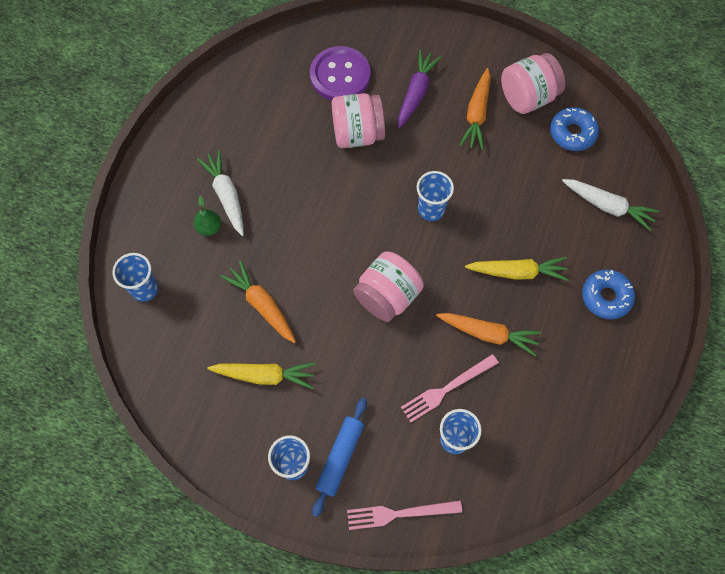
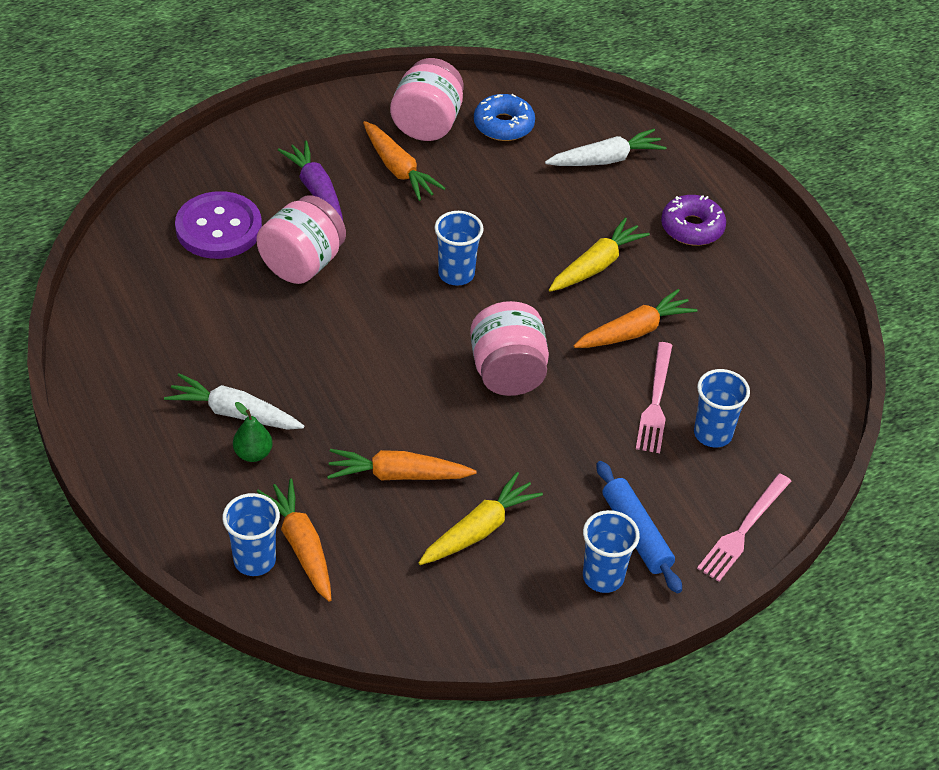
camera: 50 degrees left, 20 degrees down
blue donut [582,270,635,319] -> purple donut [661,195,726,245]
none -> orange carrot [257,478,331,602]

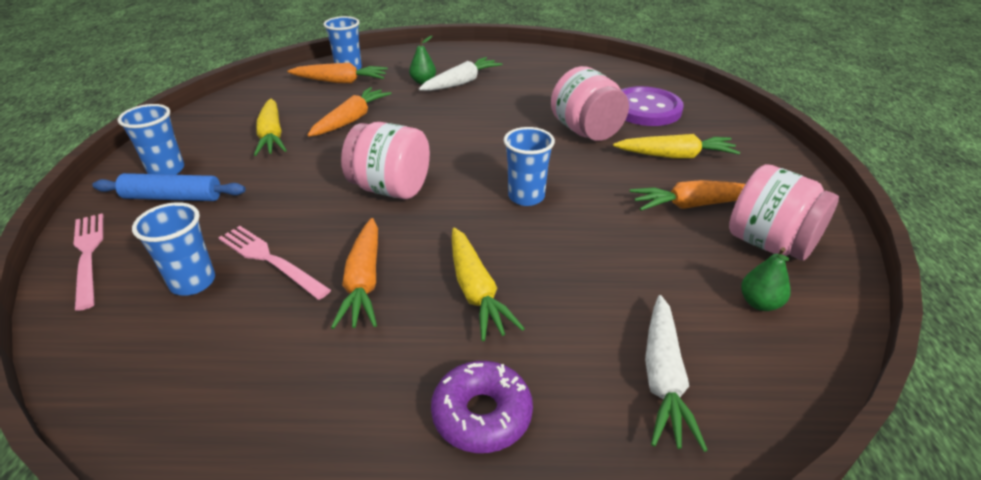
camera: 120 degrees right, 10 degrees down
purple carrot [278,140,343,221] -> yellow carrot [613,134,740,158]
blue donut [474,94,535,141] -> green pear [741,247,791,311]

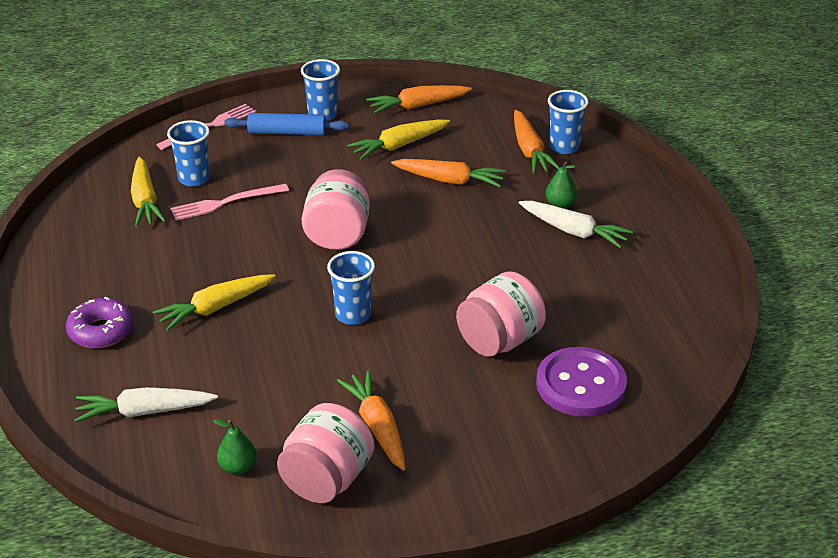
camera: 75 degrees right, 0 degrees up
blue rolling pin [92,173,246,201] -> blue rolling pin turned 75 degrees counterclockwise [224,113,349,135]
pink fork [218,226,331,300] -> pink fork turned 135 degrees counterclockwise [171,184,289,221]
orange carrot [331,218,378,329] -> orange carrot moved to [366,85,472,114]
yellow carrot [613,134,740,158] -> yellow carrot moved to [131,157,166,227]

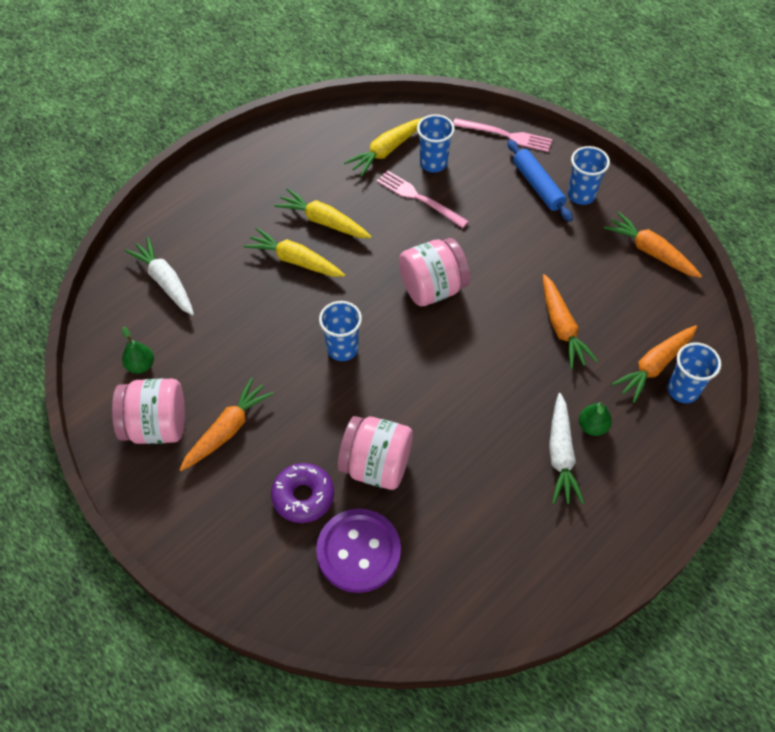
camera: 60 degrees right, 20 degrees up
purple donut [66,297,133,348] -> purple donut moved to [271,463,334,523]
yellow carrot [347,119,450,160] -> yellow carrot moved to [274,188,372,238]

